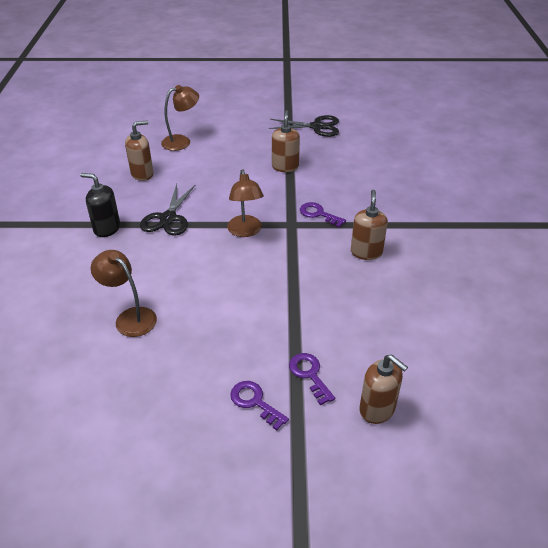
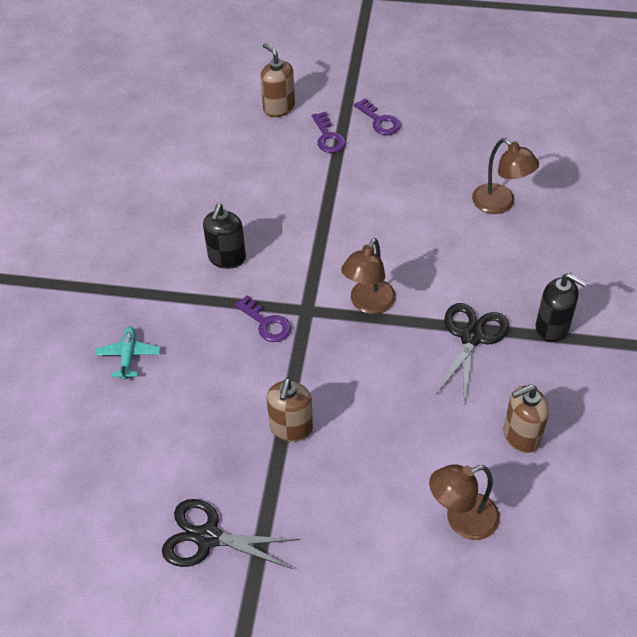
camera: 170 degrees left, 10 degrees up
brown lamp [227,169,264,237] -> brown lamp turned 150 degrees counterclockwise [341,238,396,314]
brown soap dispenser [351,190,388,260] -> black soap dispenser [203,204,246,269]
none -> turquoise plane [95,326,160,380]

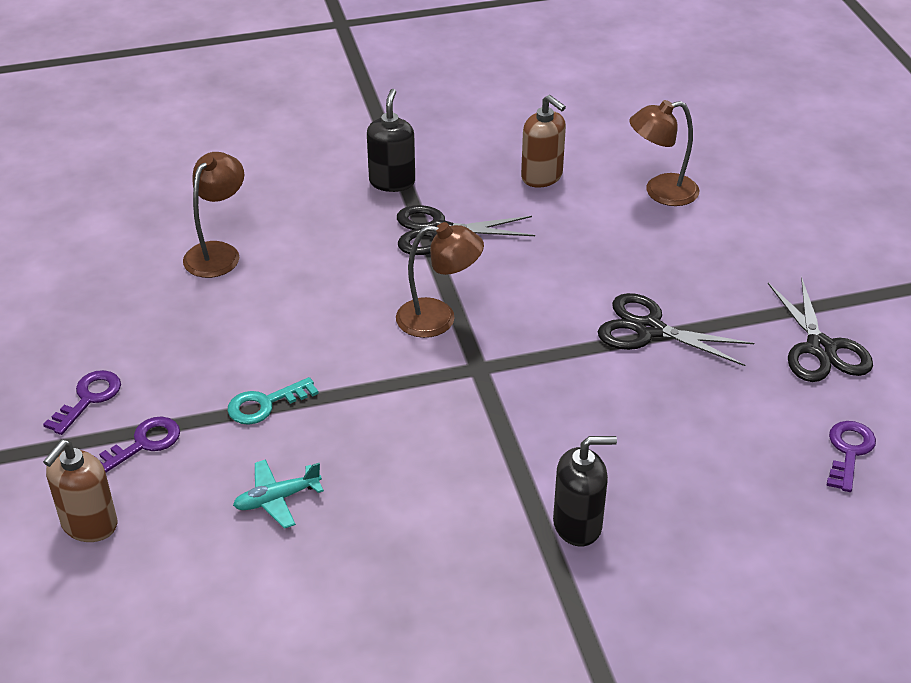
camera: 115 degrees left, 10 degrees down
turquoise plane [95,326,160,380] -> turquoise plane moved to [233,459,324,529]
black soap dispenser [203,204,246,269] -> black soap dispenser moved to [553,436,617,546]
purple key [235,295,291,342] -> purple key moved to [826,421,876,492]
brown soap dispenser [266,378,313,442] -> black scissors [598,293,754,366]
brown lamp [429,464,500,540] -> brown lamp turned 120 degrees clockwise [629,100,699,206]
none -> turquoise key [227,377,319,425]

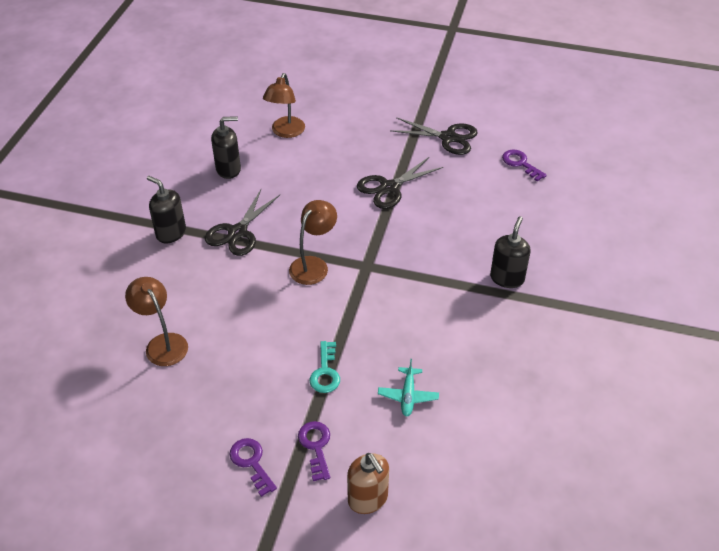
camera: 60 degrees left, 5 degrees up
brown soap dispenser [521,95,566,188] -> black soap dispenser [211,116,241,179]

